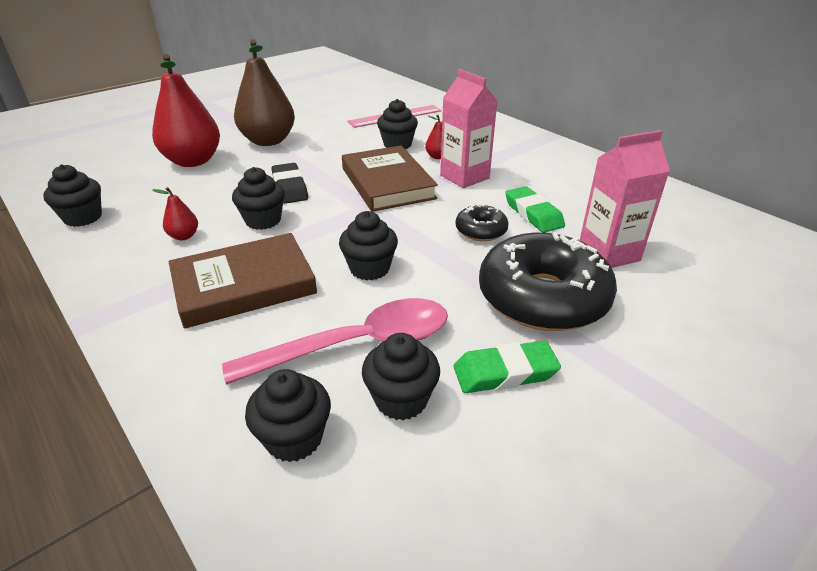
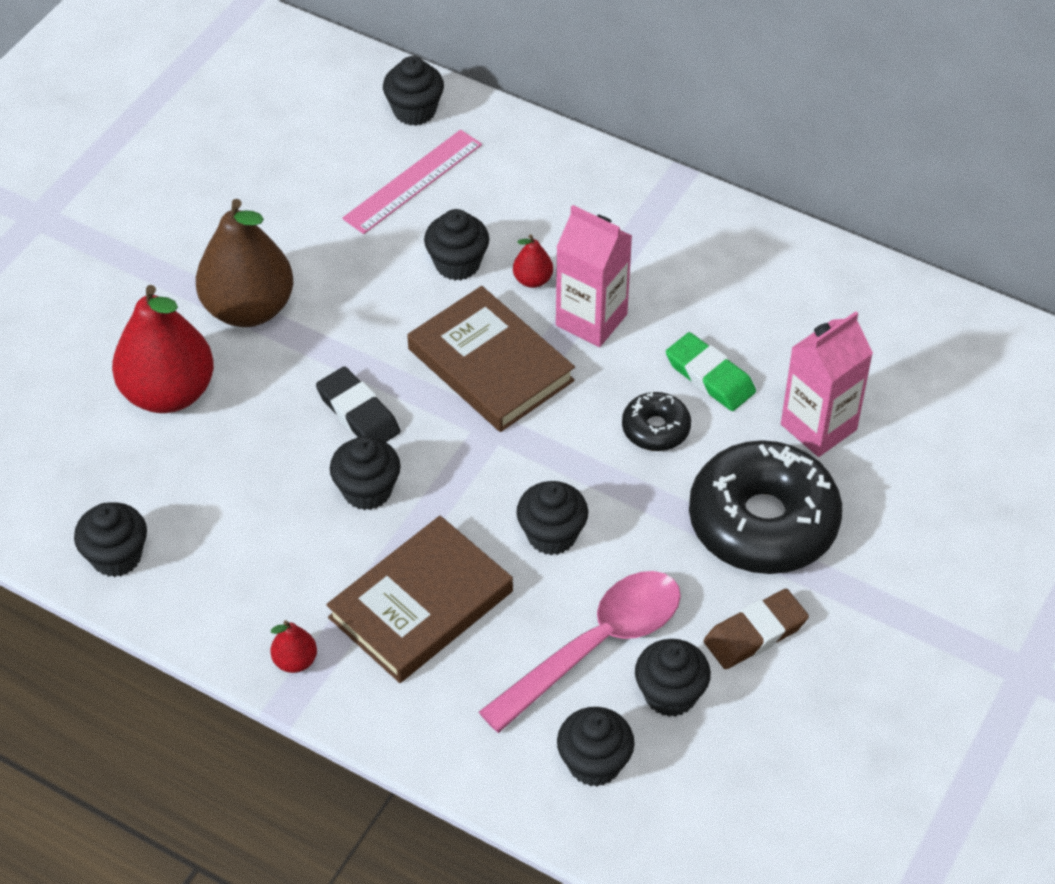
camera: 20 degrees left, 15 degrees up
red pear [152,187,198,240] -> red pear moved to [270,620,317,673]
green eraser [454,341,561,393] -> brown eraser [704,589,809,669]
none -> black cupcake [383,56,444,126]

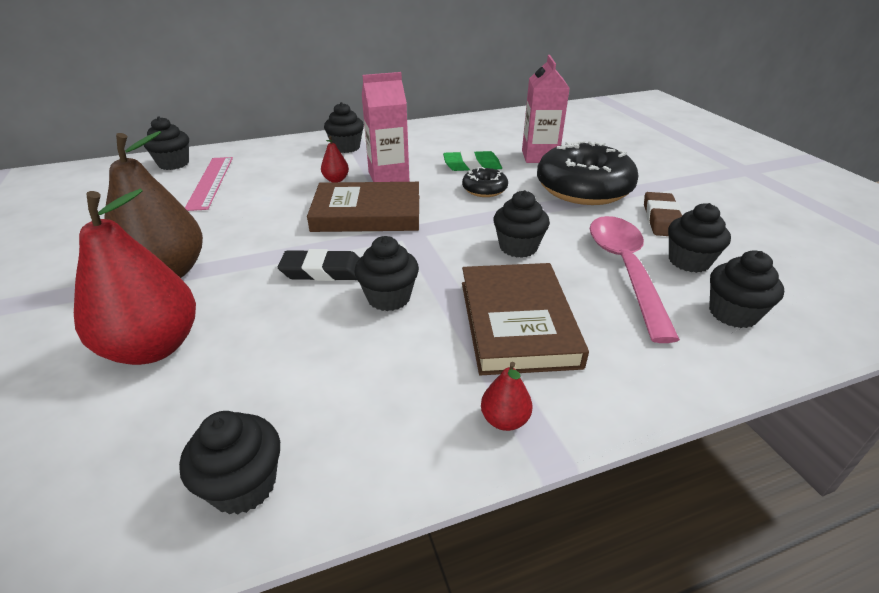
camera: 50 degrees left, 15 degrees down
black cupcake [424,209,489,280] -> black cupcake moved to [324,102,364,153]

